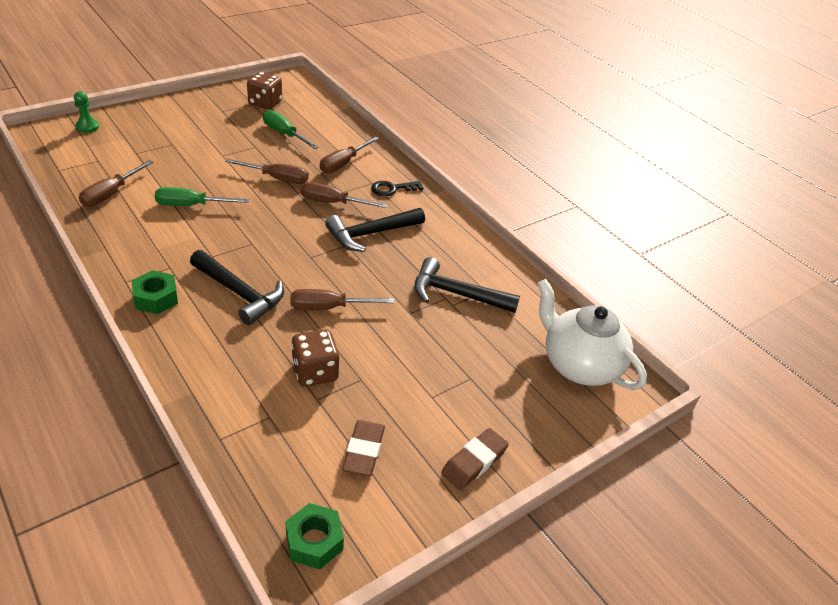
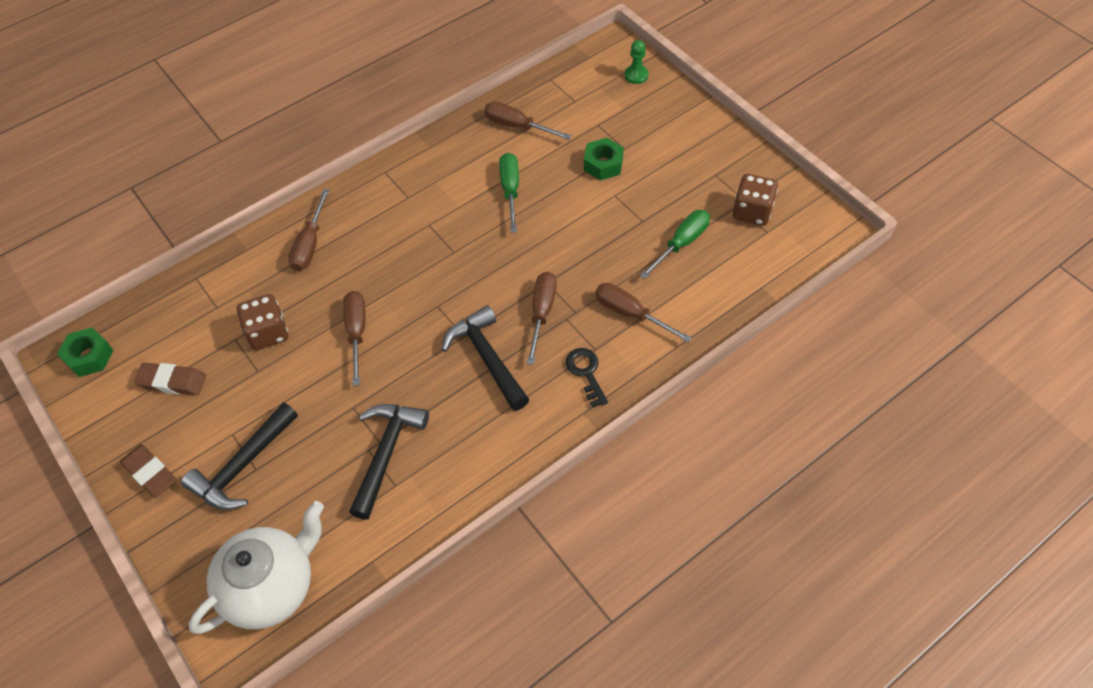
camera: 95 degrees right, 15 degrees up
green nut [132,270,178,314] -> green nut moved to [584,138,624,181]
black hammer [190,250,284,325] -> black hammer moved to [181,402,298,510]
brown screwdriver [225,159,309,184] -> brown screwdriver moved to [288,189,329,271]

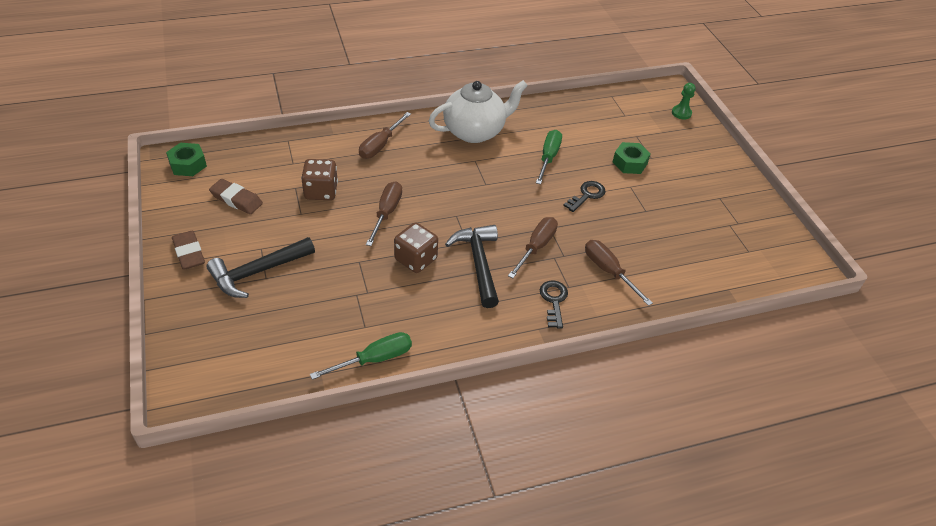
camera: 15 degrees right, 10 degrees down
white teapot [189,501,324,634] -> white teapot moved to [429,80,528,143]
black hammer [349,404,429,520] -> none
brown screwdriver [484,102,571,140] -> none
green screwdriver [640,210,710,279] -> green screwdriver moved to [310,332,412,380]
brown dice [733,174,778,226] -> brown dice moved to [394,222,438,273]
none -> black key [563,181,606,212]

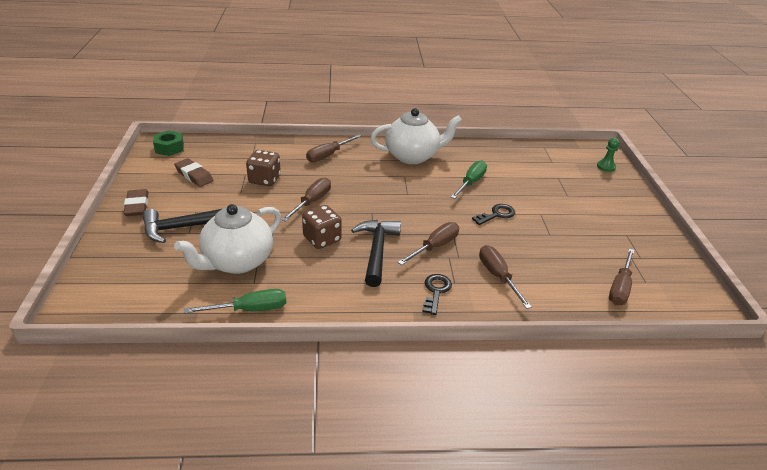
camera: 15 degrees right, 10 degrees down
green nut [612,142,651,174] -> none
none -> white teapot [174,204,281,274]
none -> brown screwdriver [609,249,635,305]

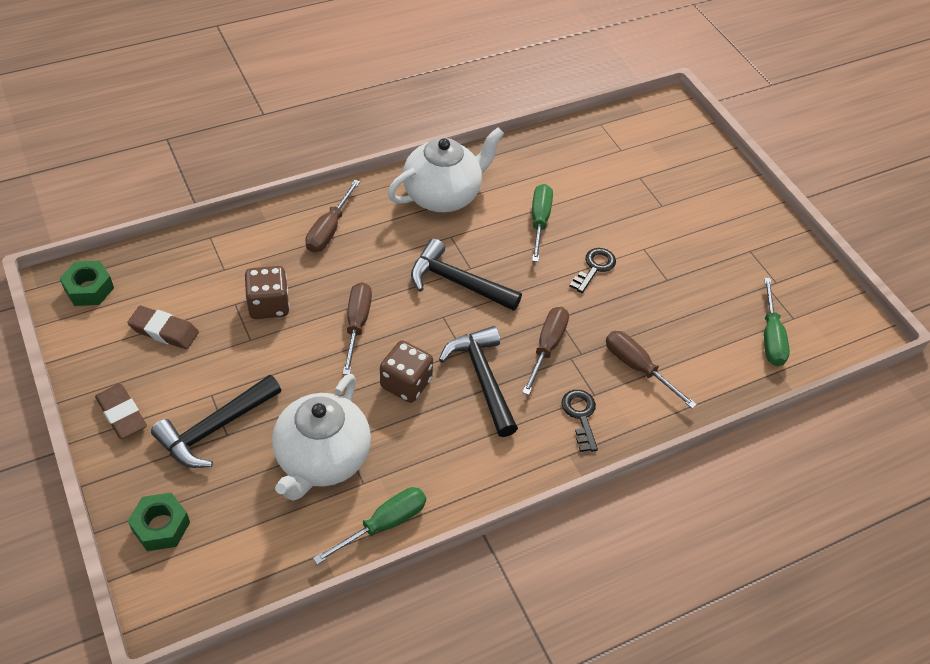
camera: 25 degrees left, 15 degrees up
green pawn [597,138,620,172] -> none
brown screwdriver [609,249,635,305] -> green screwdriver [764,278,790,366]
none -> green nut [128,493,190,551]
none -> black hammer [411,239,522,311]

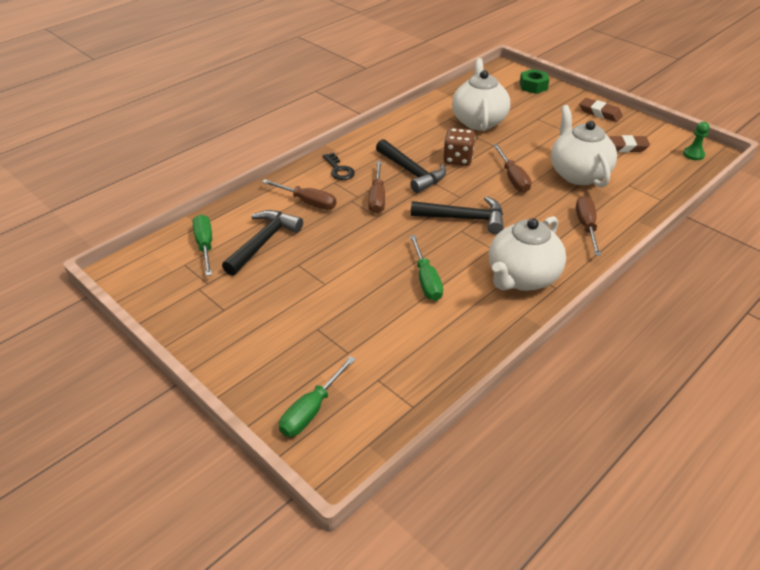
camera: 165 degrees right, 10 degrees down
green nut [60,260,114,306] -> green pawn [683,122,710,160]
black hammer [151,375,281,468] -> black hammer moved to [222,210,303,276]
brown dice [245,266,290,319] -> white teapot [551,105,617,188]
green screwdriver [313,487,426,565] -> green screwdriver moved to [279,356,356,437]
black key [569,248,616,293] -> none

